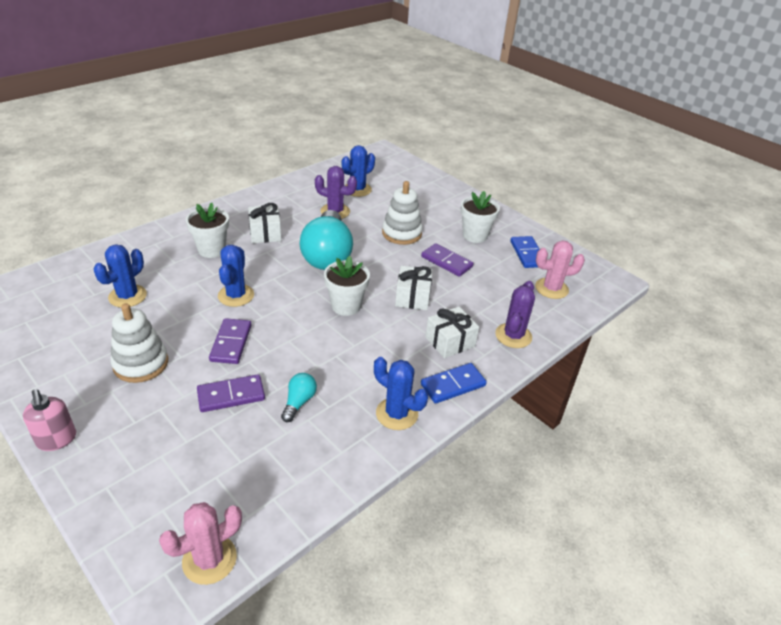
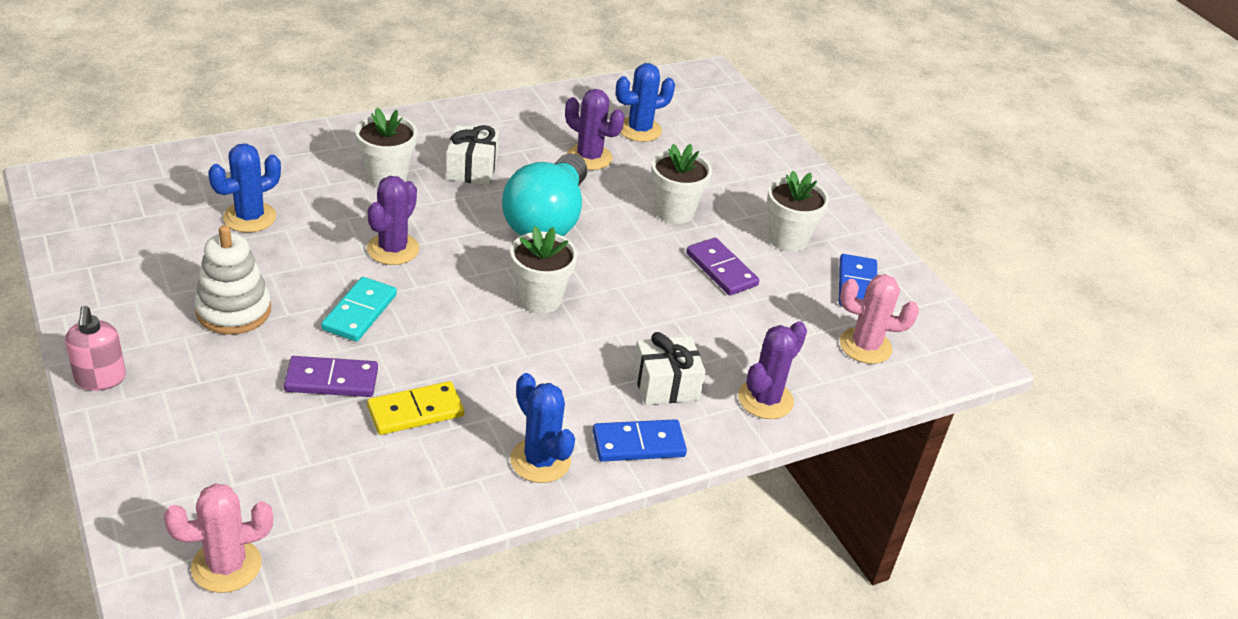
camera: 15 degrees right, 0 degrees up
purple domino [209,318,252,364] -> turquoise domino [321,277,397,342]
blue cactus [218,245,254,307] -> purple cactus [367,176,419,265]
turquoise light bulb [281,373,317,422] -> yellow domino [367,381,464,435]
white stacking toy [382,181,423,245] -> white flower pot [651,144,712,224]
white gift [395,266,433,310] -> none

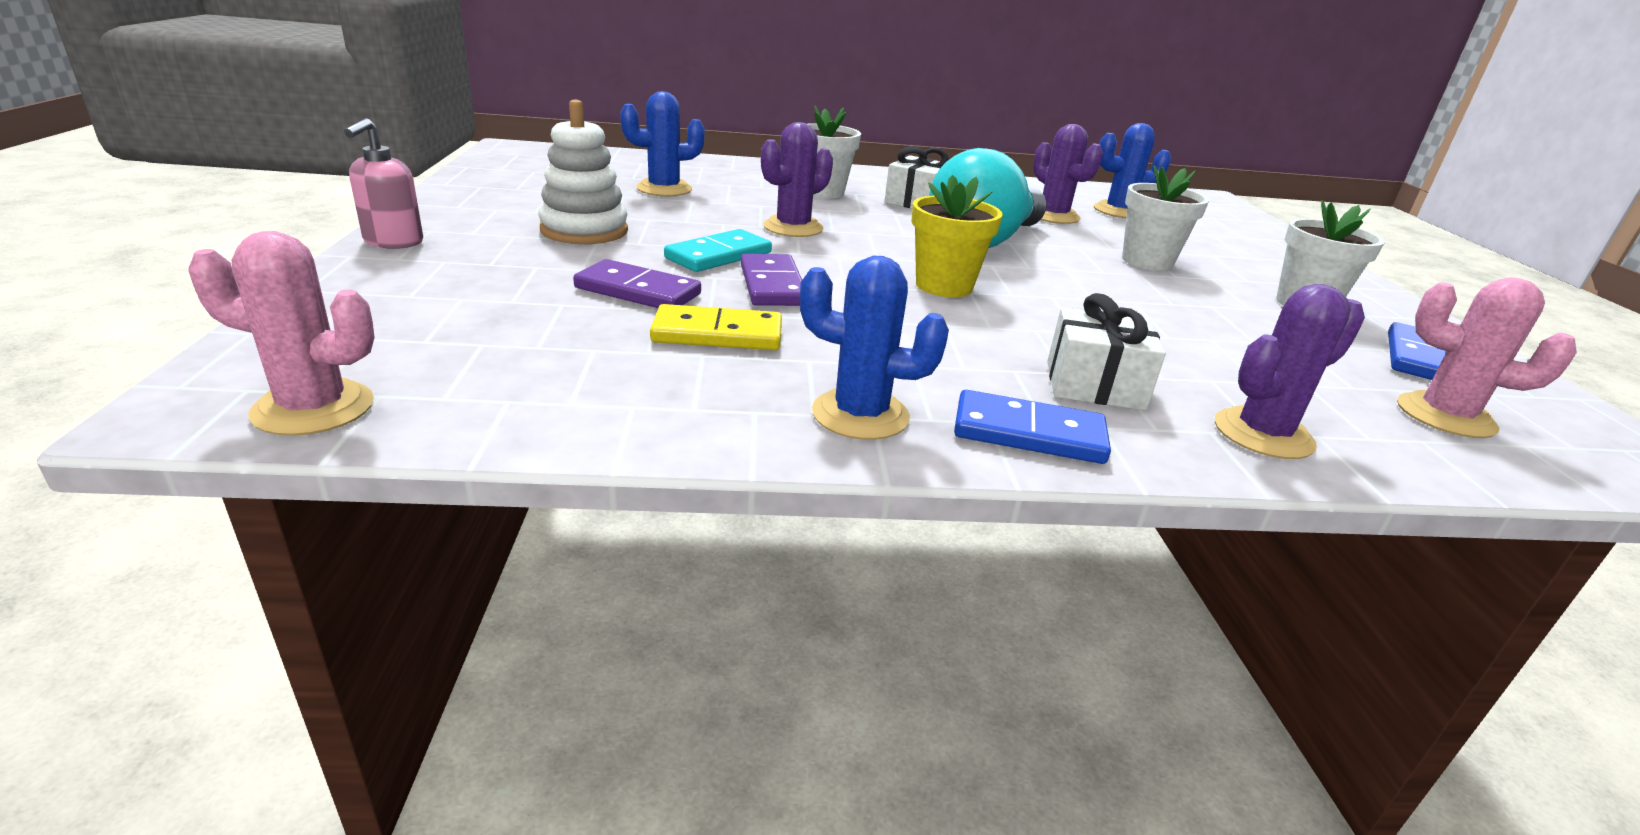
camera: 25 degrees right, 10 degrees down
white flower pot [510,226,578,314] -> yellow flower pot [911,175,1003,297]
blue cactus [510,373,575,483] -> blue cactus turned 60 degrees counterclockwise [800,256,949,440]
purple domino [686,238,759,295] -> purple domino moved to [741,254,802,306]

